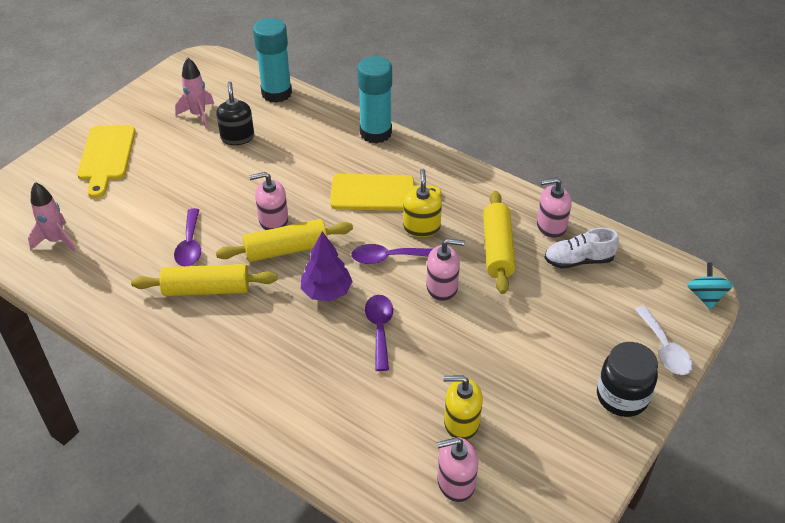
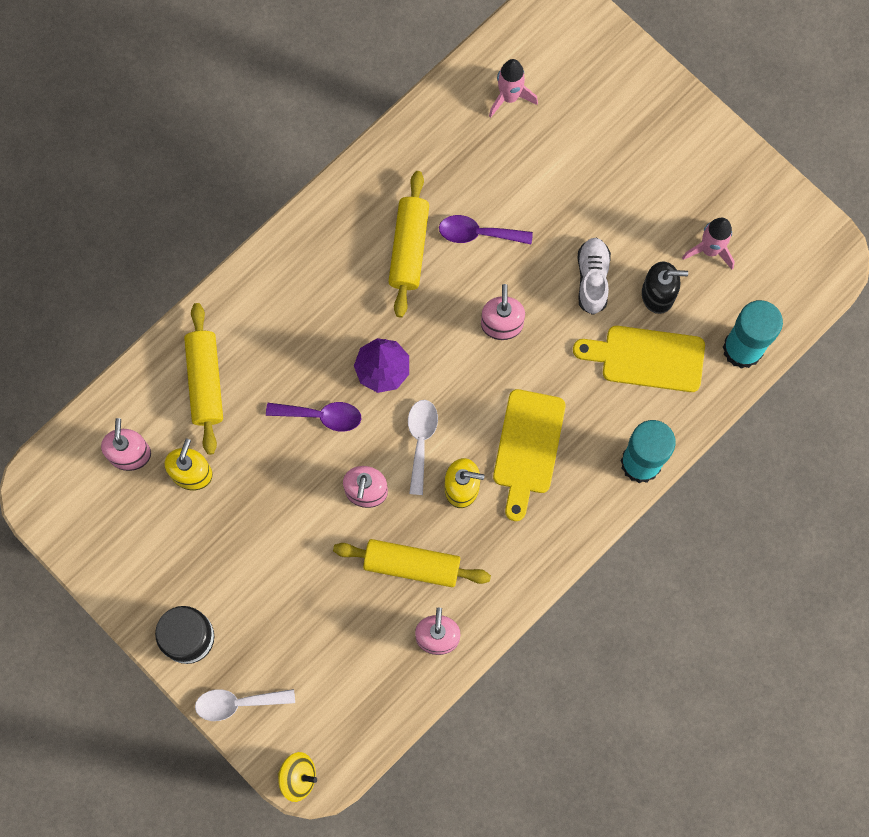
camera: 100 degrees right, 30 degrees up
yellow cutting board [77,125,136,198] -> yellow cutting board moved to [573,326,705,392]
yellow rolling pin [216,219,353,262] -> yellow rolling pin moved to [184,303,223,455]
purple spoon [351,244,433,264] -> white spoon [408,400,438,495]
white shoe [545,228,619,269] -> white shoe moved to [577,238,611,315]
turquoise spinning top [687,263,733,310] -> yellow spinning top [278,752,317,802]

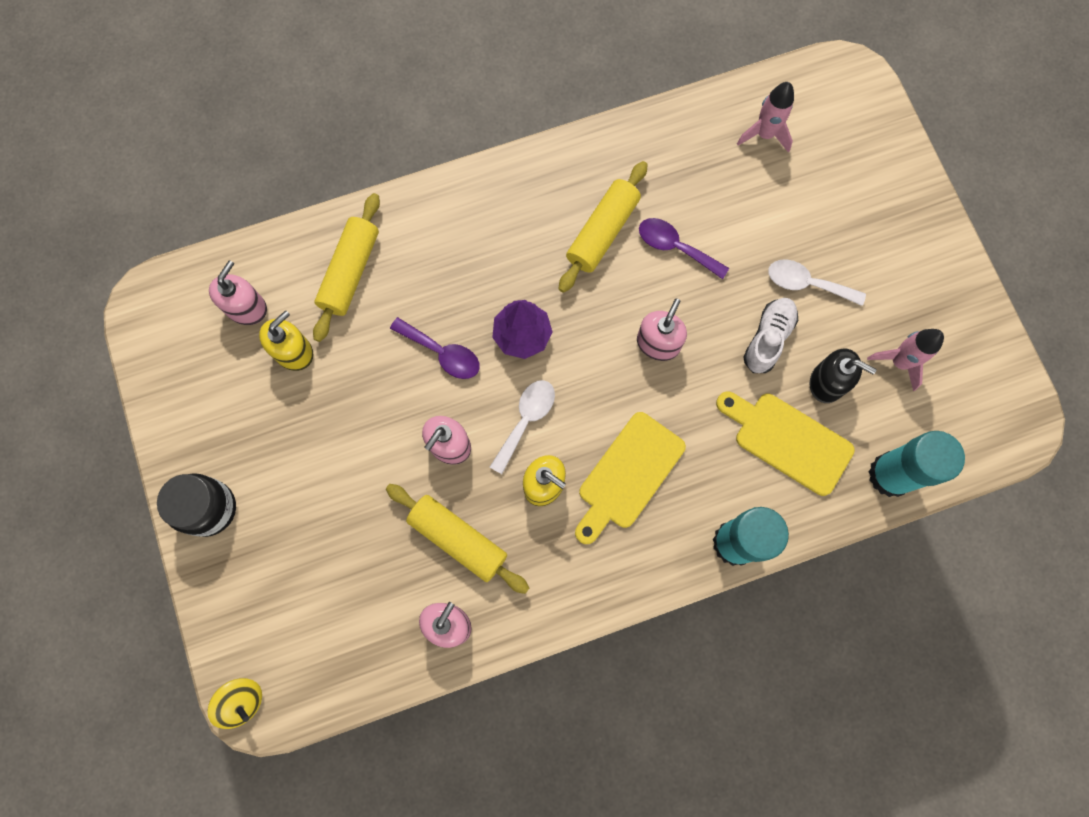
camera: 25 degrees right, 0 degrees up
white spoon [195,689,295,721] -> white spoon moved to [768,259,866,306]

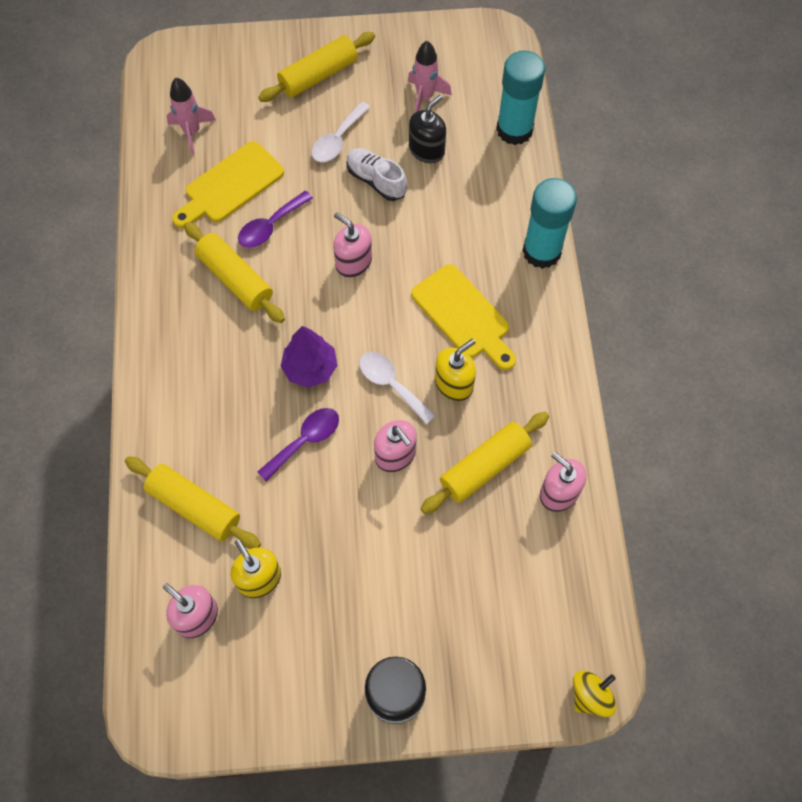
camera: 75 degrees left, 10 degrees down
yellow cutting board [716,391,855,496] -> yellow cutting board moved to [172,141,284,228]
none -> yellow rolling pin [258,32,375,102]

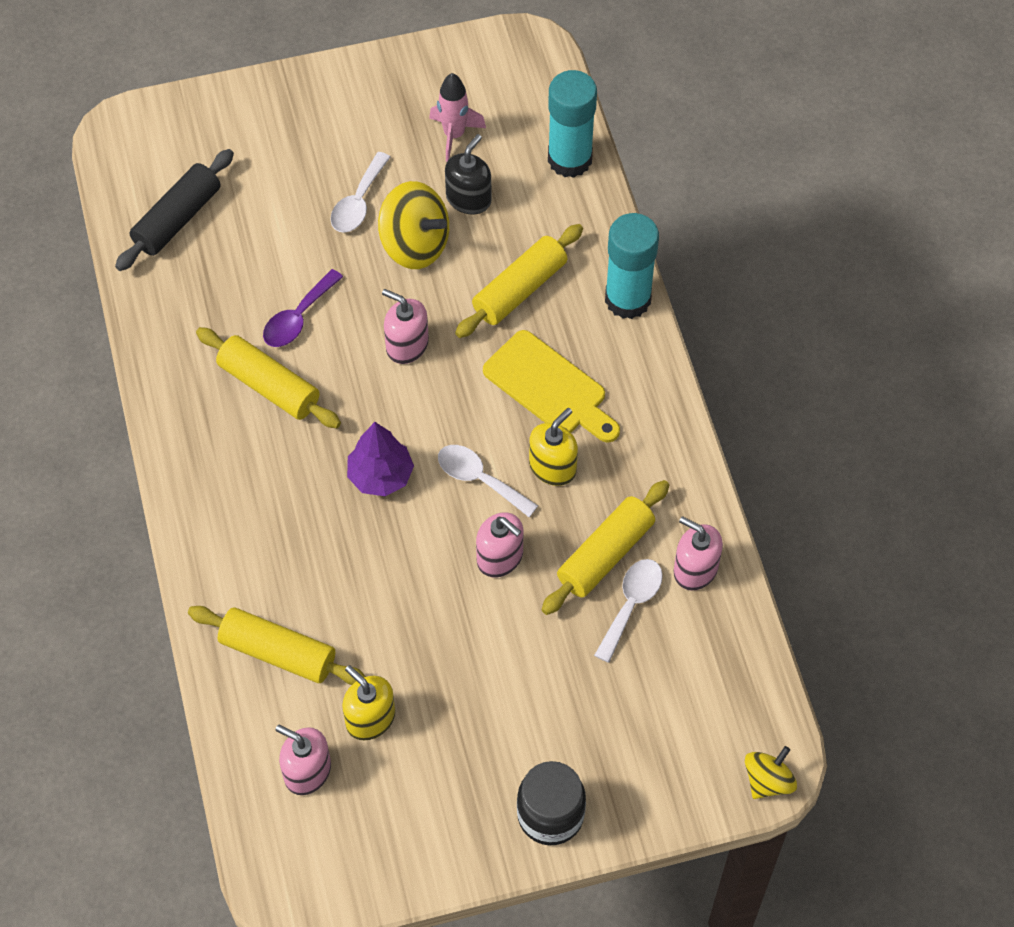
camera: 10 degrees left, 5 degrees down
pink rocket [167,77,216,155] -> black rolling pin [115,149,234,271]
yellow cutting board [172,141,284,228] -> none
purple spoon [257,408,339,481] -> none
yellow rolling pin [258,32,375,102] -> yellow rolling pin moved to [455,224,583,338]
white shoe [347,148,407,201] -> yellow spinning top [378,181,449,269]
none -> white spoon [594,559,663,663]

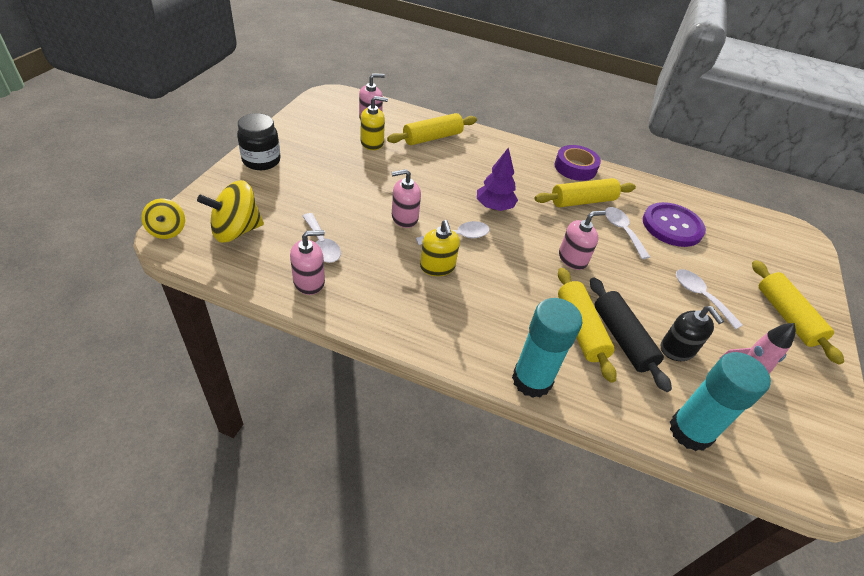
camera: 120 degrees right, 15 degrees down
black rolling pin [115,149,234,271] -> black rolling pin moved to [590,277,672,392]
purple spoon [263,269,343,347] -> white spoon [605,207,650,259]
yellow spinning top [378,181,449,269] -> yellow spinning top moved to [197,180,264,243]
yellow cutting board [483,330,620,443] -> none
yellow rolling pin [541,480,669,615] -> yellow rolling pin moved to [752,260,844,365]
none -> purple tape [555,145,601,181]
none -> purple button [643,202,706,247]

